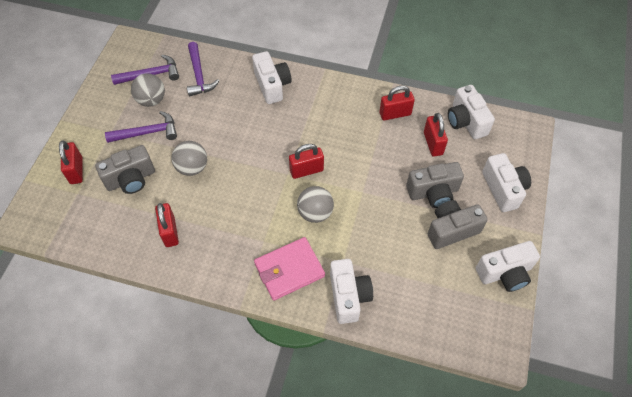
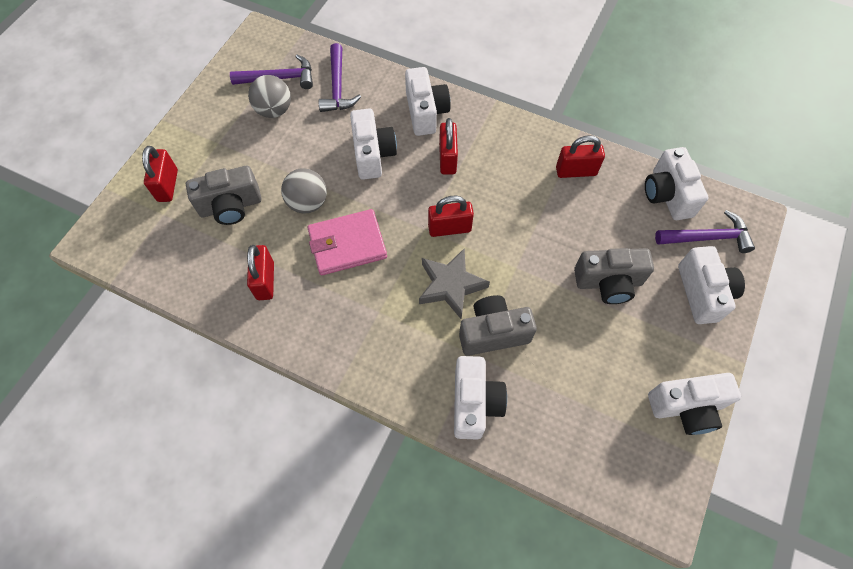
camera: 10 degrees right, 5 degrees up
purple hammer [105,111,177,143] -> purple hammer moved to [655,210,755,253]
pink wallet [254,237,325,301] -> pink wallet moved to [308,209,387,275]
grey ball [297,186,334,223] -> grey star [419,248,490,319]
red padlock [424,113,448,157] -> red padlock moved to [439,118,458,175]
grey camera [428,200,488,249] -> grey camera moved to [459,295,537,356]
none -> white camera [350,109,397,180]

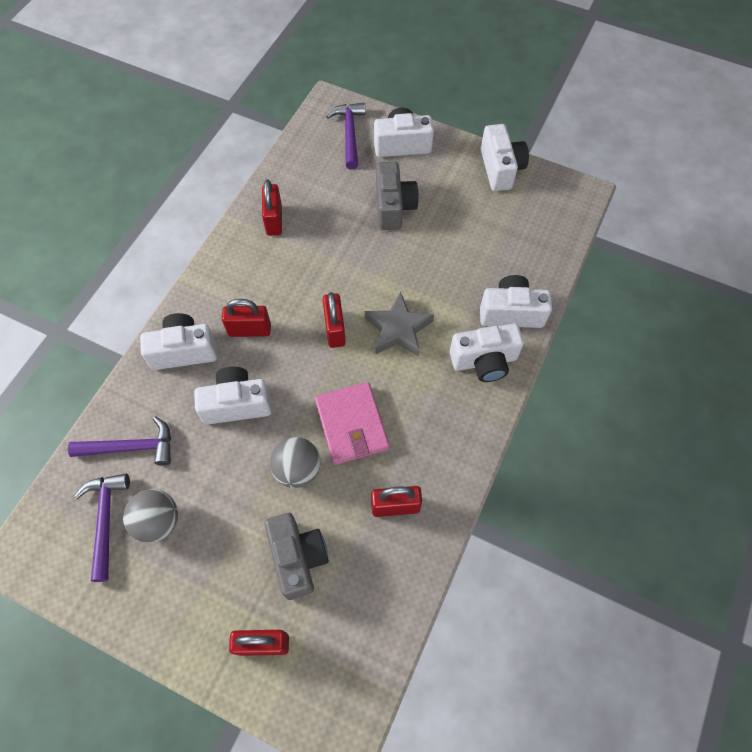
camera: 90 degrees left, 0 degrees up
grey camera [459,295,537,356] -> none
white camera [645,147,708,220] -> white camera moved to [450,323,524,382]

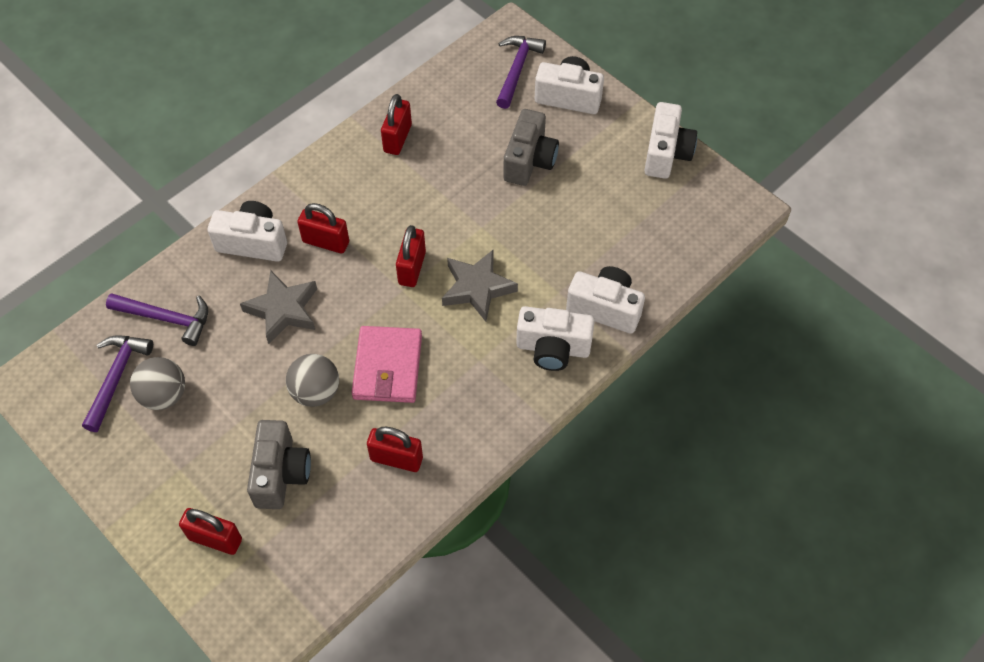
camera: 20 degrees right, 5 degrees down
white camera [194,367,272,425] -> grey star [240,270,317,344]

